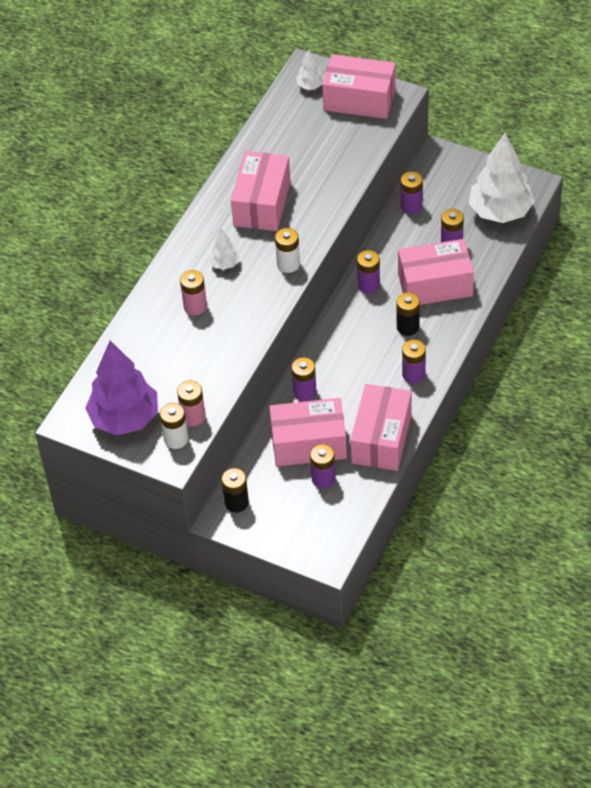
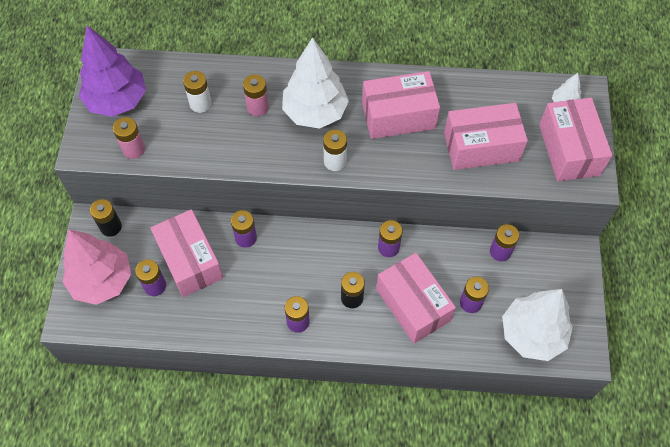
camera: 65 degrees right, 10 degrees up
white battery [160,403,188,449] -> white battery moved to [183,71,212,113]
white tree [209,229,240,270] -> white tree [282,37,349,129], size x2.23
pink box [351,384,412,471] -> pink box moved to [444,103,528,170]
none -> pink tree [62,229,131,305]

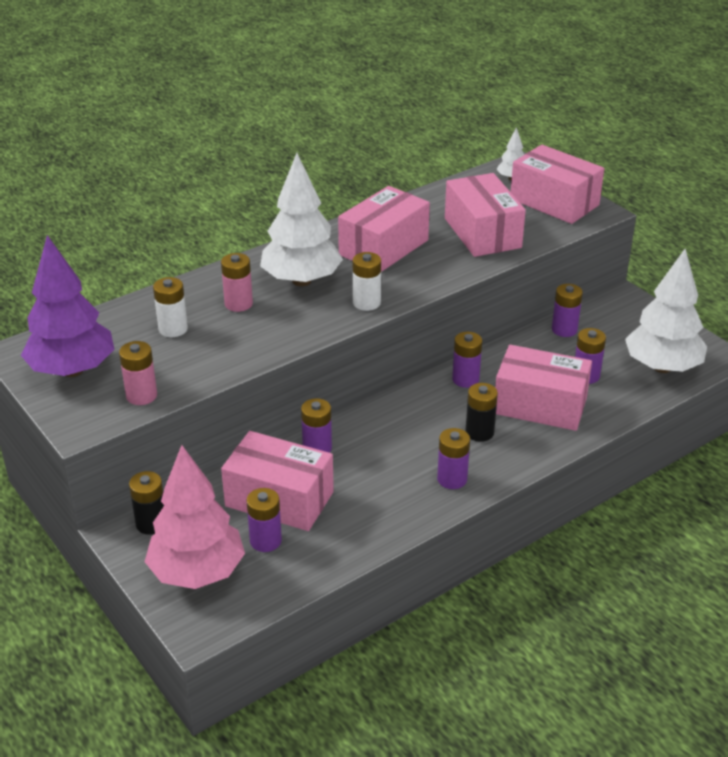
camera: 40 degrees left, 25 degrees down
pink box [444,103,528,170] -> pink box turned 60 degrees counterclockwise [445,173,526,257]

